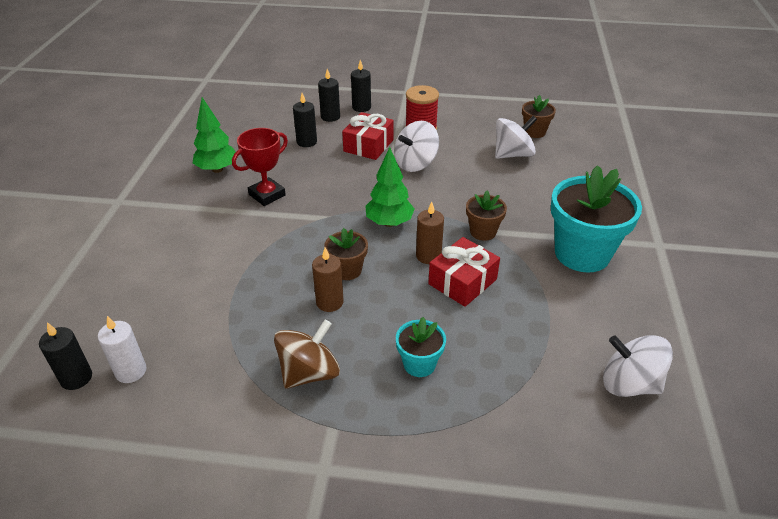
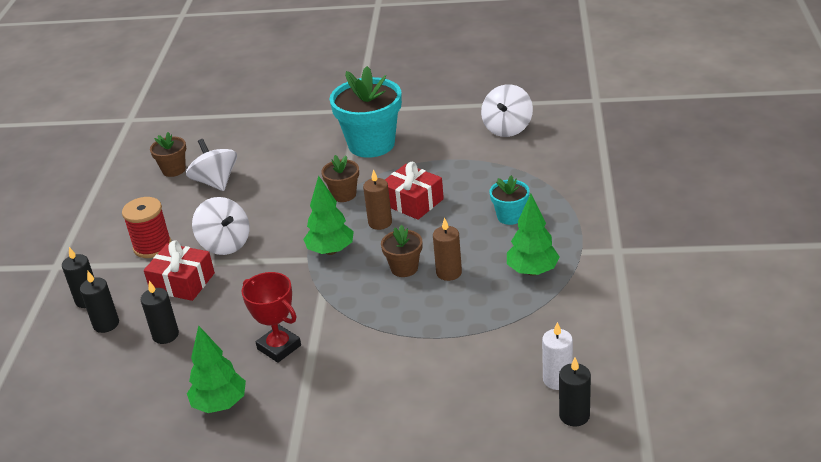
camera: 90 degrees left, 5 degrees down
brown spinning top [274,320,340,389] -> green tree [507,194,560,276]

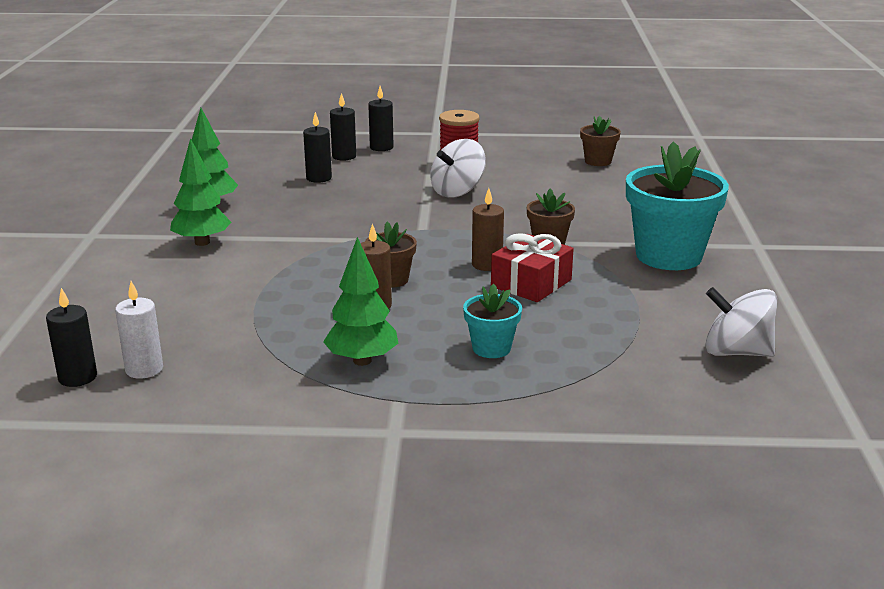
camera: 85 degrees right, 10 degrees down
red gift [144,240,215,301] -> none
white spinning top [186,139,237,191] -> none
red trophy [242,272,301,363] -> none
green tree [303,176,354,255] -> green tree moved to [170,138,231,246]

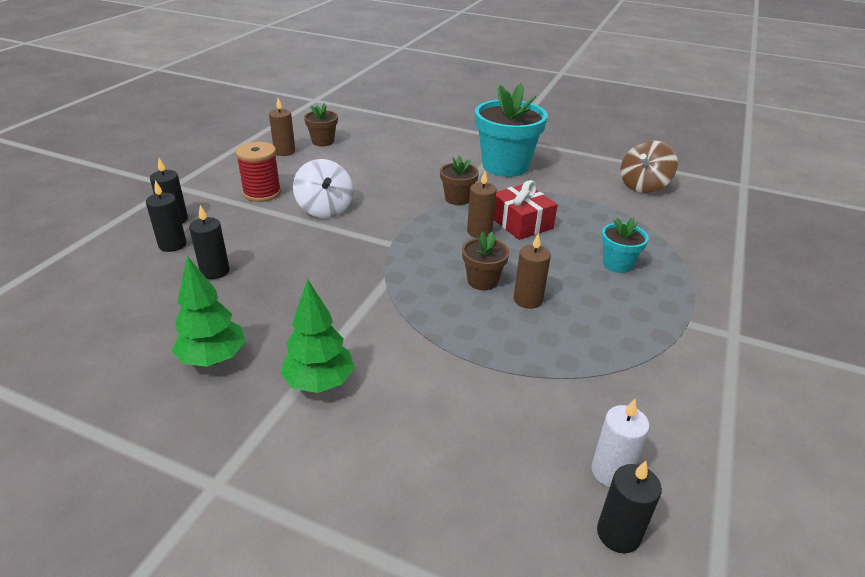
camera: 70 degrees left, 10 degrees up
green tree [323,237,399,366] -> none
white spinning top [705,287,777,357] -> brown spinning top [620,140,678,193]
none -> brown candle [269,98,295,156]

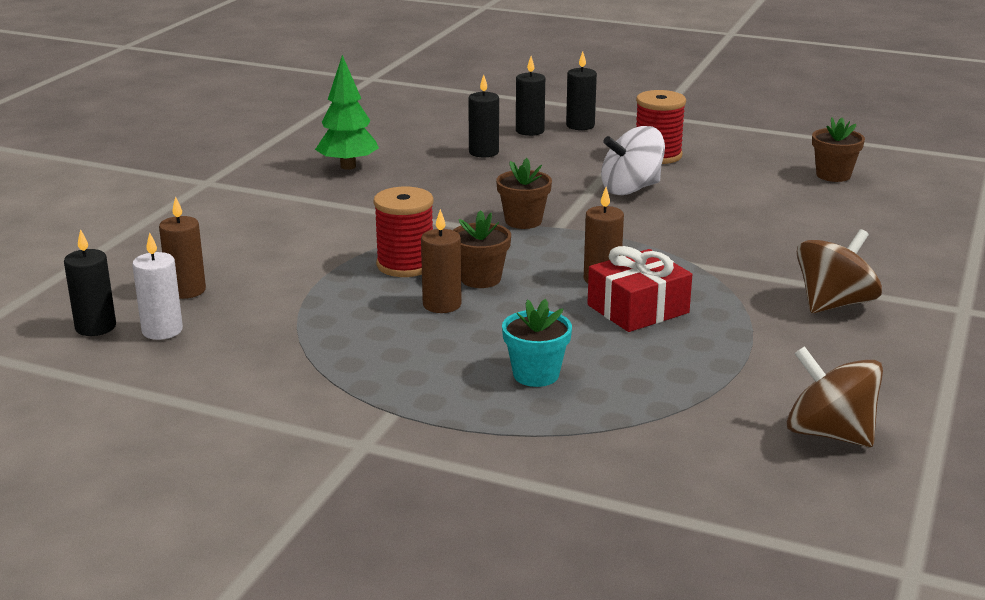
camera: 90 degrees right, 10 degrees down
brown candle [269,98,295,156] -> brown candle moved to [159,196,206,299]
green tree [280,279,355,393] -> none
brown flower pot [440,156,479,205] -> brown flower pot moved to [496,158,552,229]
turquoise flower pot [475,83,548,177] -> brown spinning top [797,229,882,313]
none -> red spool [374,187,433,277]

